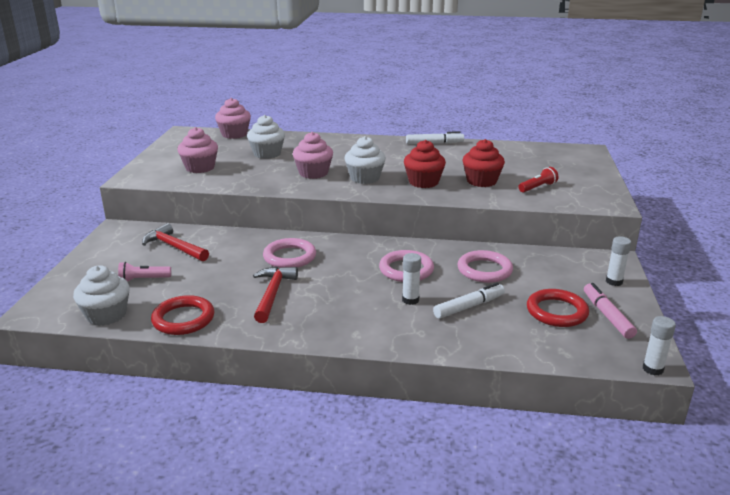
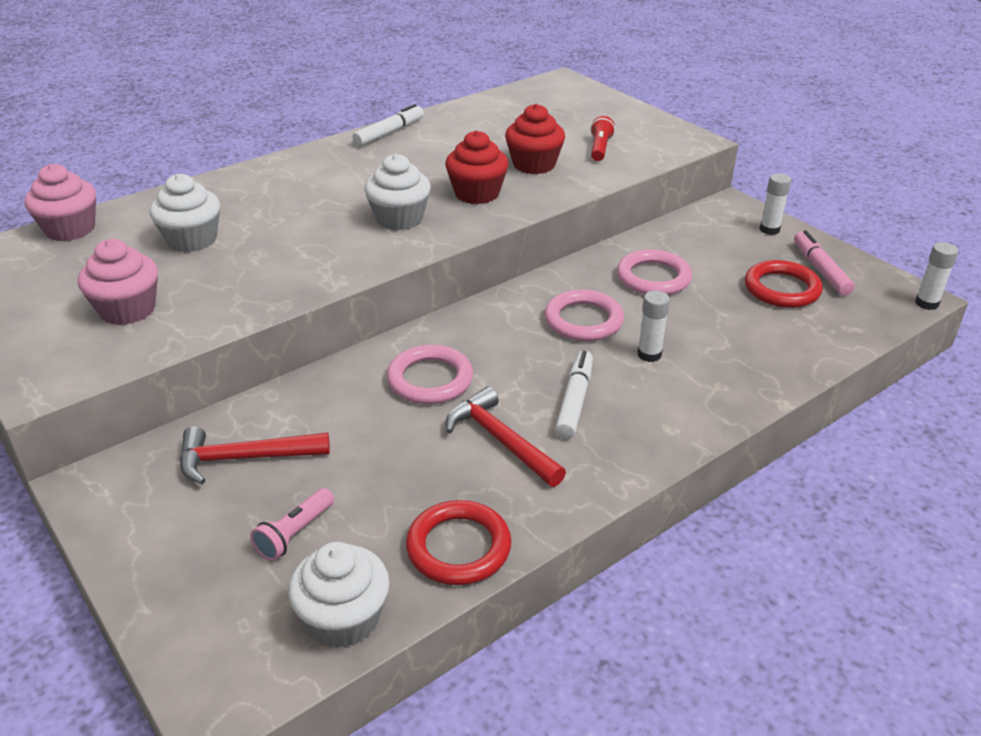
camera: 45 degrees left, 10 degrees up
pink cupcake [293,132,333,179] -> none
white marker [433,283,505,319] -> white marker moved to [555,350,593,439]
pink marker [584,283,637,339] -> pink marker turned 45 degrees clockwise [794,230,855,296]

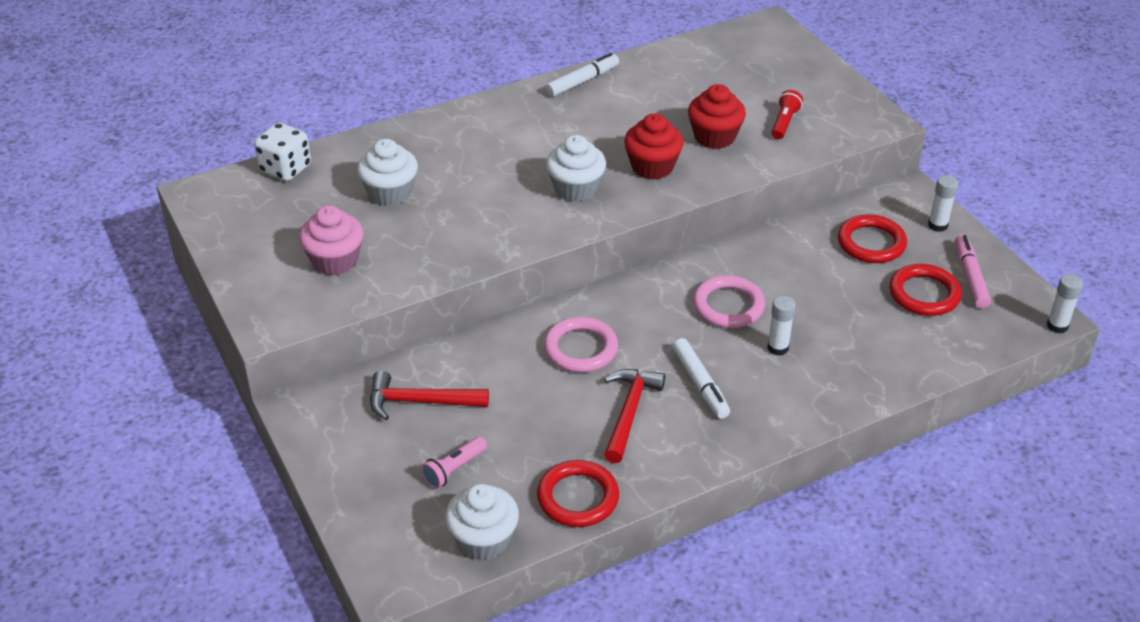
camera: 10 degrees right, 5 degrees up
pink cupcake [24,164,96,241] -> white dice [254,123,311,181]
red hammer [446,387,566,487] -> red hammer turned 45 degrees clockwise [604,369,665,463]
white marker [555,350,593,439] -> white marker turned 135 degrees clockwise [673,338,730,419]
pink ring [617,249,692,295] -> none
none -> red ring [838,215,907,263]

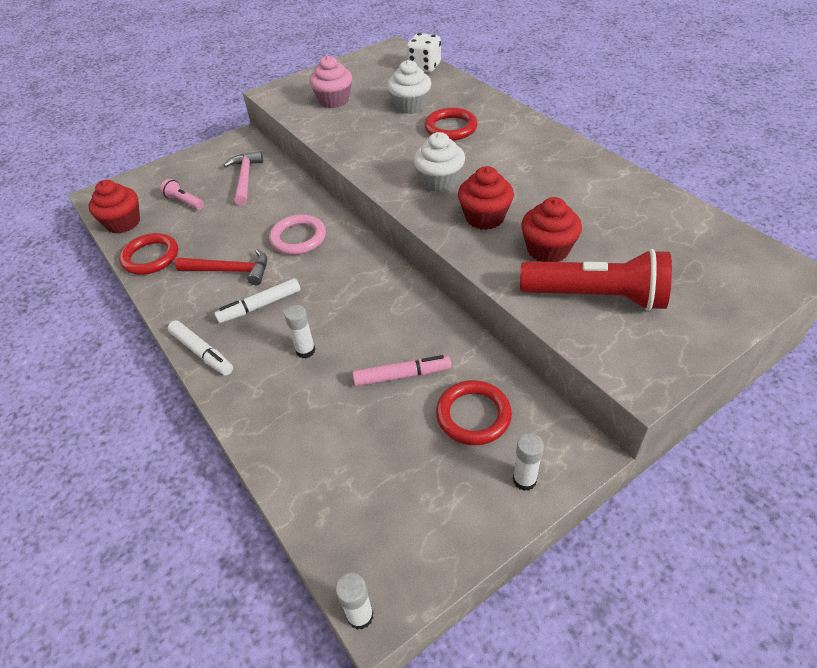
camera: 85 degrees right, 5 degrees up
red hammer [370,370,489,420] -> pink hammer [224,151,263,206]
white cupcake [445,484,519,560] -> red cupcake [88,180,140,234]
white marker [545,53,619,97] -> white marker moved to [168,320,233,376]
pink ring [693,275,765,328] -> none
red flashlight [771,90,803,139] -> red flashlight [520,249,672,311], size x2.16
red ring [889,264,962,316] -> red ring moved to [424,108,478,141]
pink marker [955,235,991,308] -> pink marker moved to [352,355,451,386]

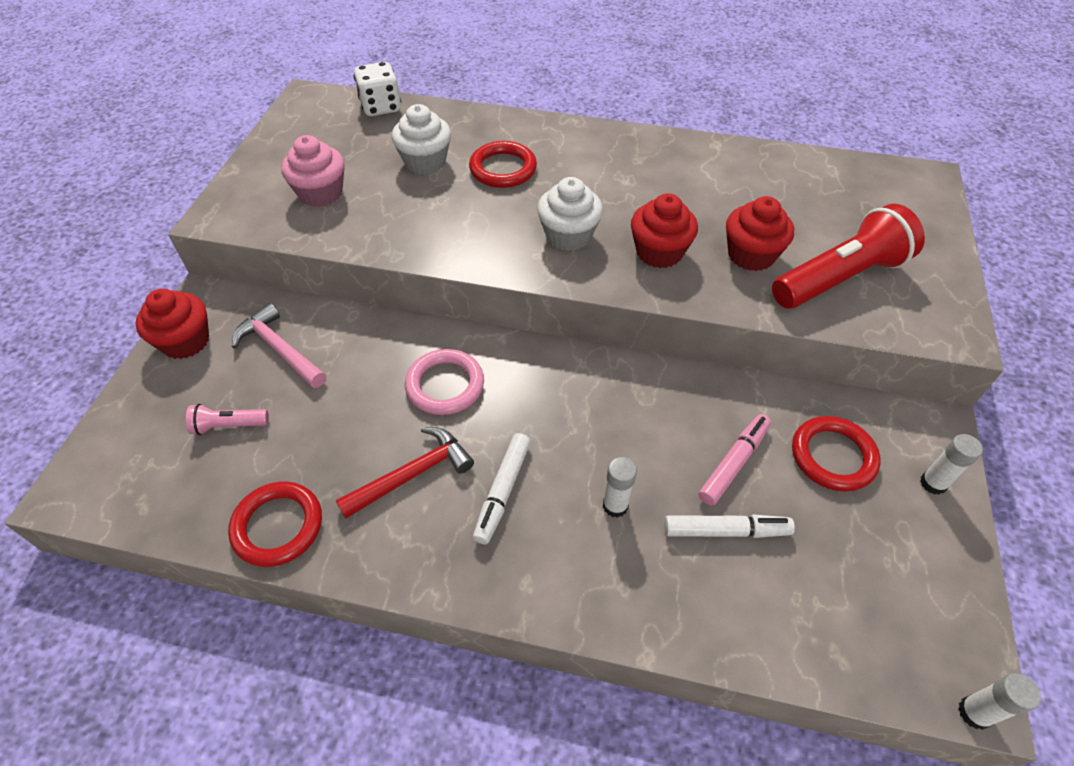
camera: 45 degrees left, 5 degrees up
red cupcake [88,180,140,234] -> red cupcake moved to [135,289,209,359]
white marker [168,320,233,376] -> white marker moved to [664,514,795,538]

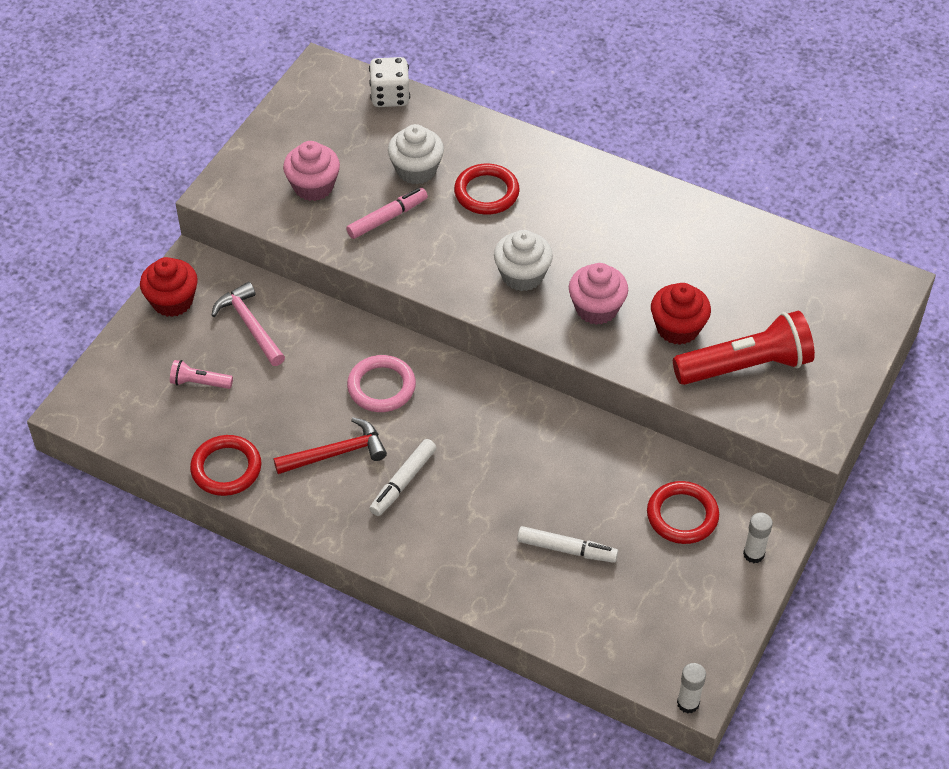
camera: 15 degrees right, 0 degrees up
white glue stick [603,457,637,518] -> none
red cupcake [631,193,698,268] -> pink cupcake [569,263,628,325]
pink marker [698,414,771,506] -> pink marker moved to [346,188,428,239]

